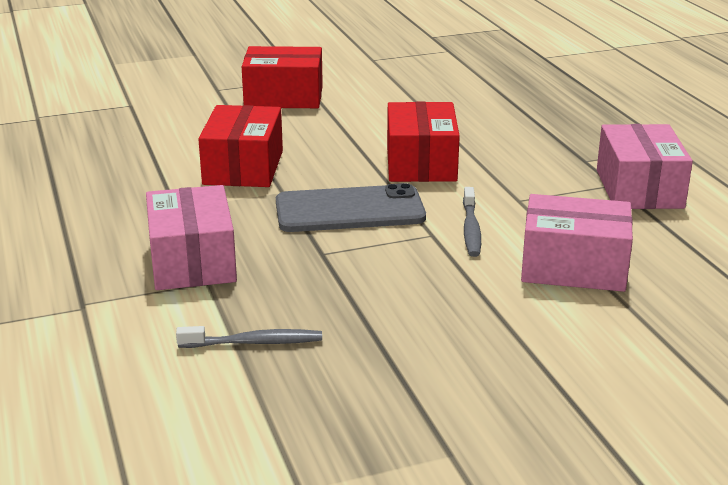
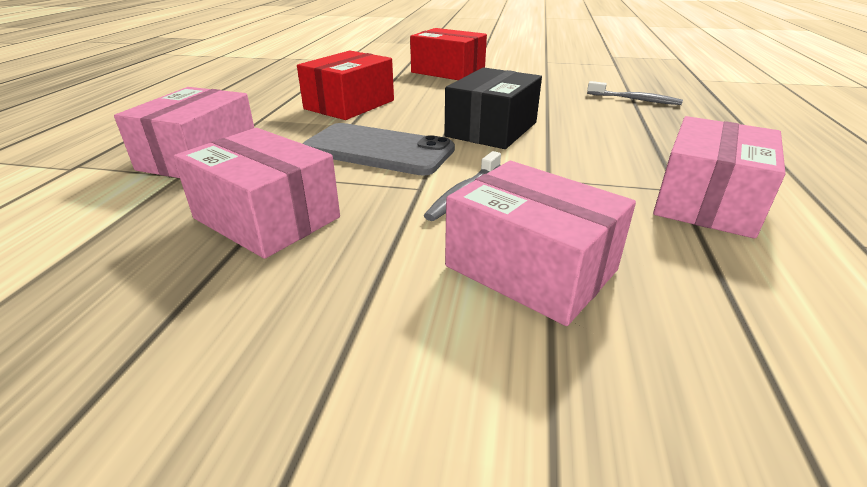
camera: 30 degrees right, 5 degrees up
grey toothbrush [176,326,322,348] -> grey toothbrush moved to [587,81,683,105]
red box [387,102,460,182] -> black box [444,67,542,149]
none -> pink box [173,128,340,259]

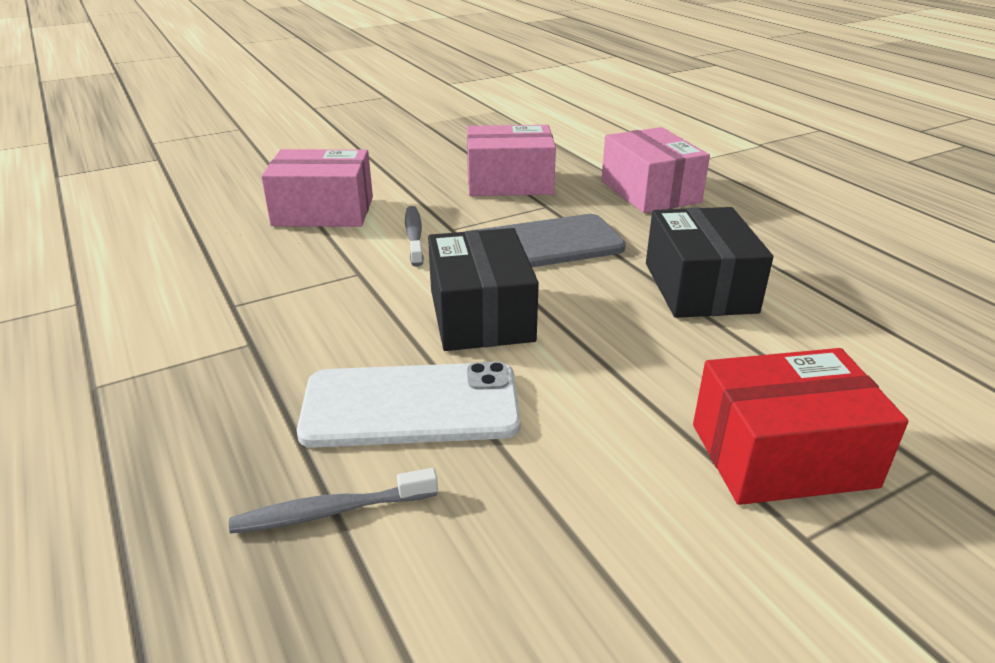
camera: 140 degrees right, 0 degrees up
red box [297,50,394,120] -> black box [646,207,773,318]
pink box [653,116,785,239] -> none
none -> white phone [297,361,521,448]

